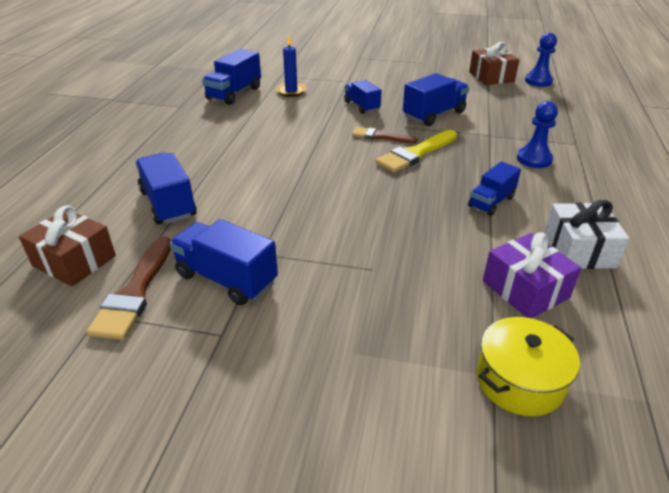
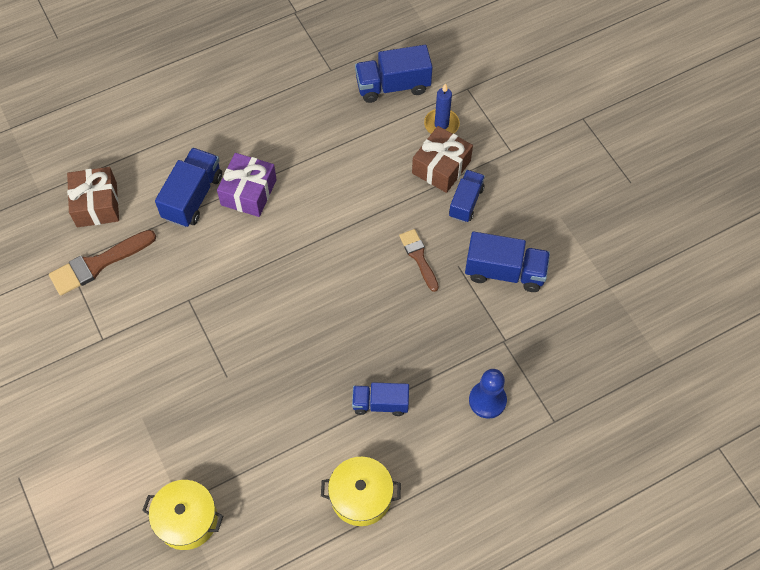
camera: 50 degrees right, 25 degrees up
blue truck [170,219,278,305] -> none
yellow brush [376,130,457,173] -> none
brown gift [469,42,519,85] -> brown gift moved to [412,126,473,193]
purple gift [483,232,581,318] -> purple gift moved to [217,153,277,217]
blue pawn [525,33,557,87] -> none
white gift [544,200,630,269] -> yellow pot [321,457,401,526]

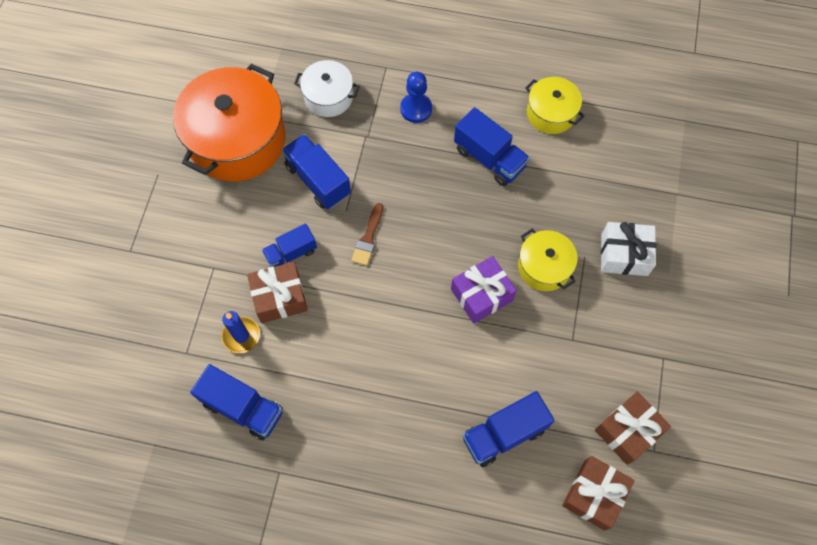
camera: 140 degrees left, 5 degrees up
brown brush [49,230,156,295] -> brown gift [595,391,671,465]
yellow pot [142,480,223,550] -> yellow pot moved to [518,229,578,291]
purple gift [217,153,277,217] -> purple gift moved to [451,256,517,324]
blue truck [352,382,409,416] -> blue truck [454,107,530,186], size x1.51
none -> orange pot [173,64,286,182]
none -> white pot [294,60,360,117]
none -> white gift [601,222,656,276]

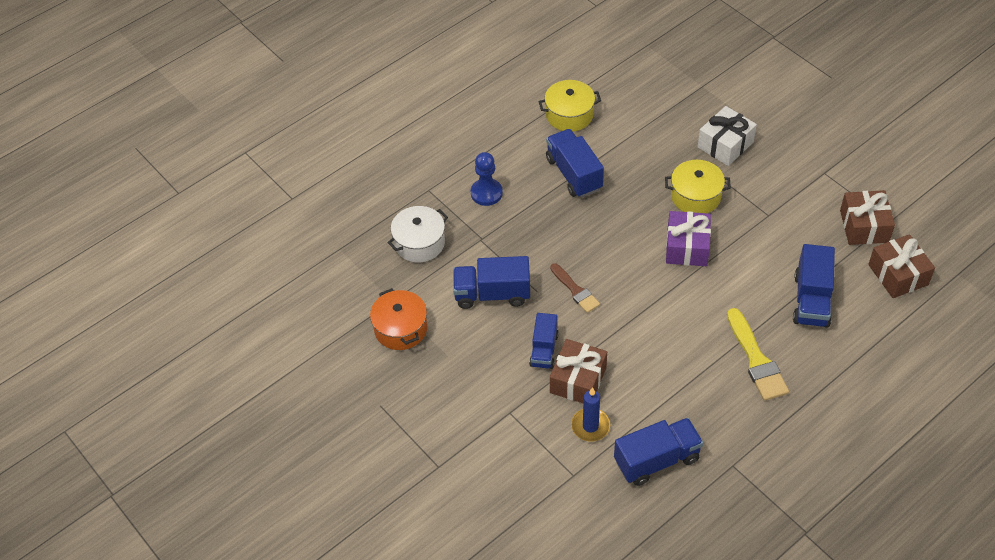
camera: 50 degrees left, 15 degrees down
orange pot [173,64,286,182] -> orange pot [370,288,427,350], size x0.51
blue truck [454,107,530,186] -> blue truck turned 105 degrees counterclockwise [546,129,604,198]
none -> yellow brush [727,308,789,401]

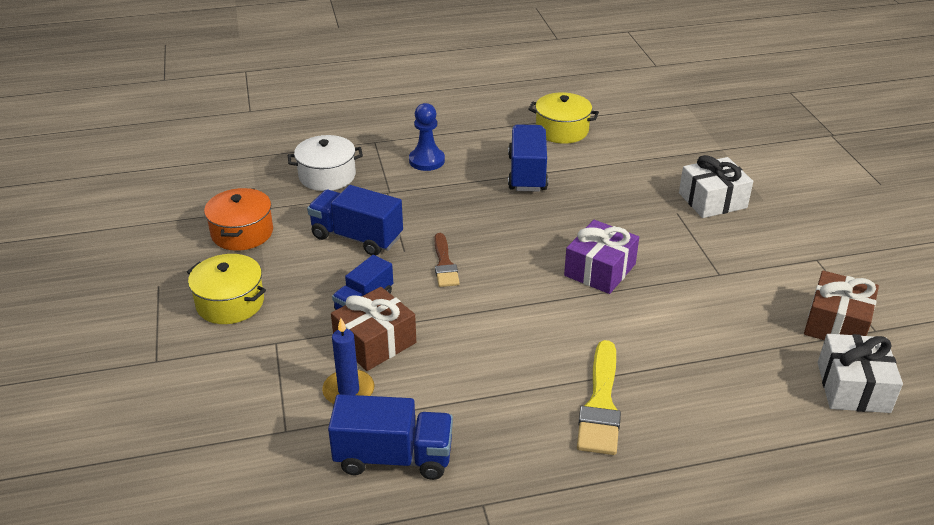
camera: 25 degrees right, 15 degrees down
yellow pot [665,160,731,213] -> yellow pot moved to [187,254,266,324]
blue truck [793,244,835,328] -> none
brown gift [868,234,935,298] -> white gift [818,334,903,413]

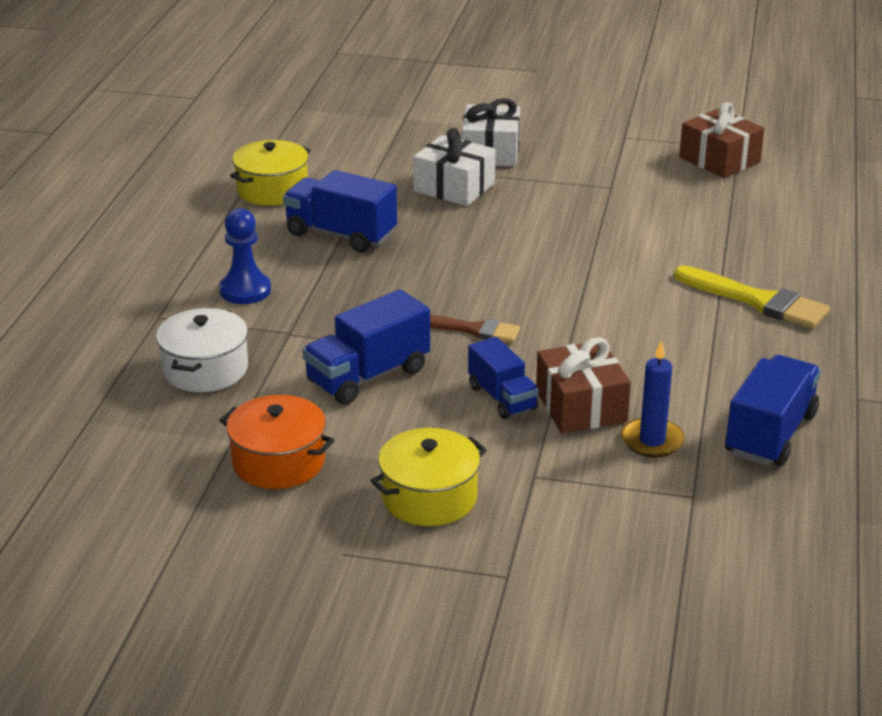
camera: 65 degrees left, 5 degrees down
purple gift [564,220,639,294] -> none
white gift [818,334,903,413] -> white gift moved to [413,128,495,206]

